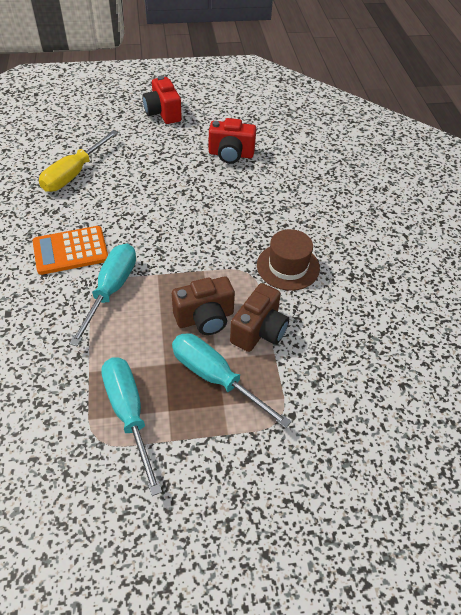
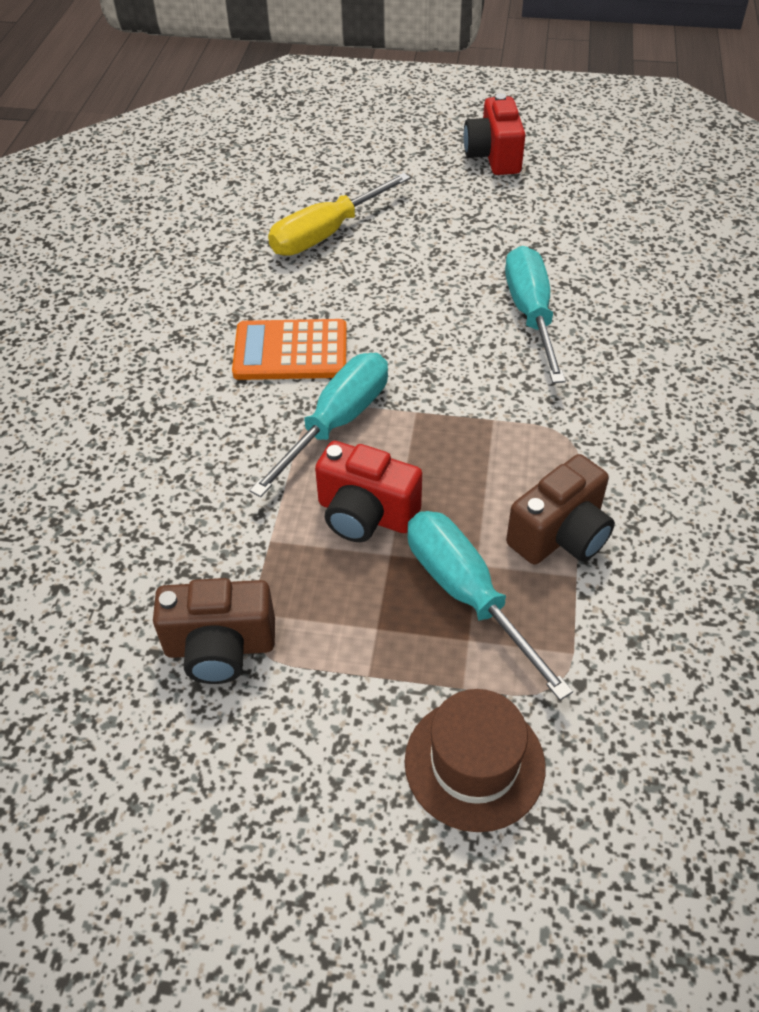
camera: 20 degrees right, 0 degrees up
turquoise screwdriver [101,357,162,496] -> turquoise screwdriver moved to [505,246,566,383]
brown camera [172,276,235,335] -> brown camera moved to [153,578,275,684]
red camera [209,118,256,164] -> red camera moved to [315,441,422,542]
brown hat [257,229,320,291] -> brown hat moved to [405,689,546,832]

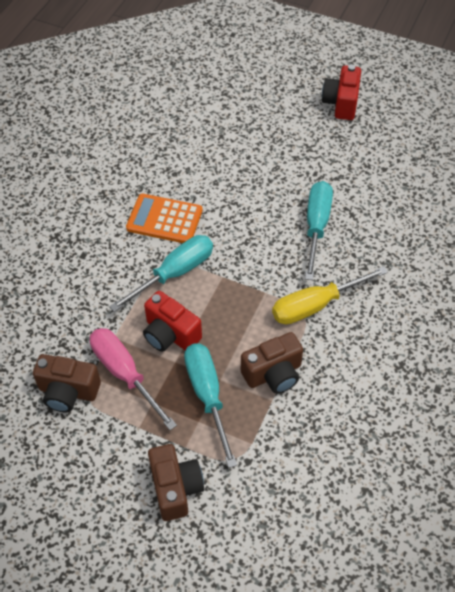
camera: 15 degrees right, 5 degrees up
yellow screwdriver [268,173,411,256] -> yellow screwdriver moved to [272,266,388,325]
brown hat [405,689,546,832] -> brown camera [148,444,204,521]
none -> pink screwdriver [90,328,177,430]

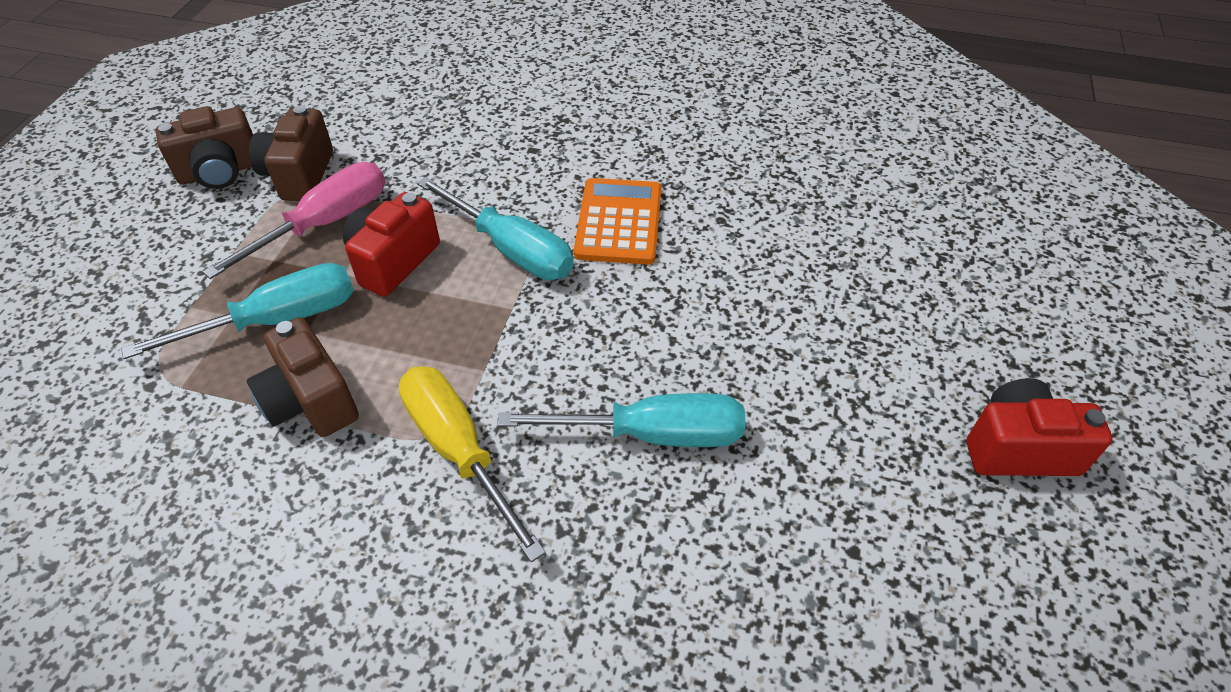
camera: 80 degrees right, 5 degrees down
brown camera [148,444,204,521] -> brown camera moved to [156,106,253,189]

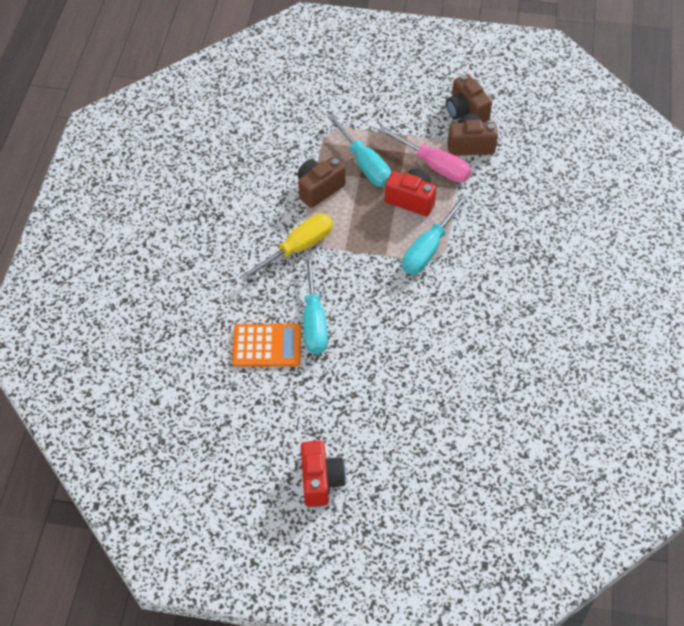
camera: 85 degrees right, 5 degrees up
orange calculator [574,178,661,265] -> orange calculator moved to [232,324,301,367]

